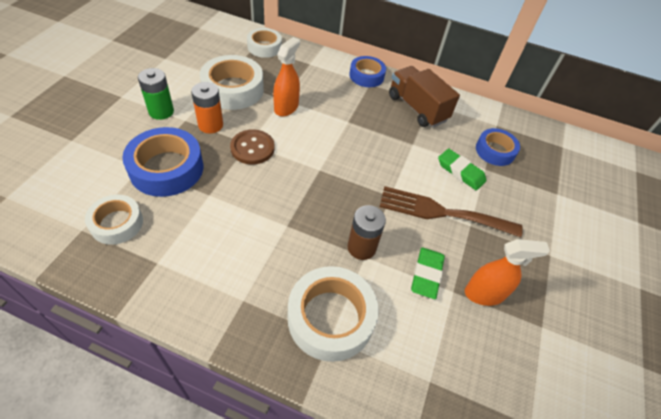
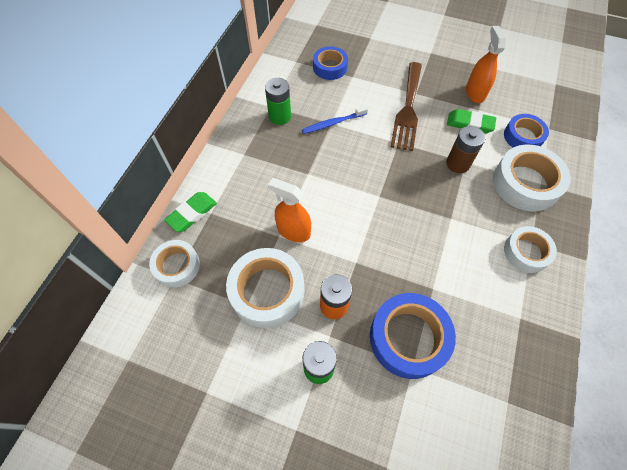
camera: 85 degrees left, 10 degrees up
white tape [85,195,143,245] -> white tape moved to [504,226,557,273]
brown button [230,129,275,165] -> none
blue tape [349,56,386,87] -> blue tape moved to [504,114,549,147]
brown truck [389,66,460,127] -> green battery [265,78,291,125]
green eraser [438,149,486,190] -> green eraser moved to [164,192,217,232]
none -> blue toothbrush [302,106,368,134]

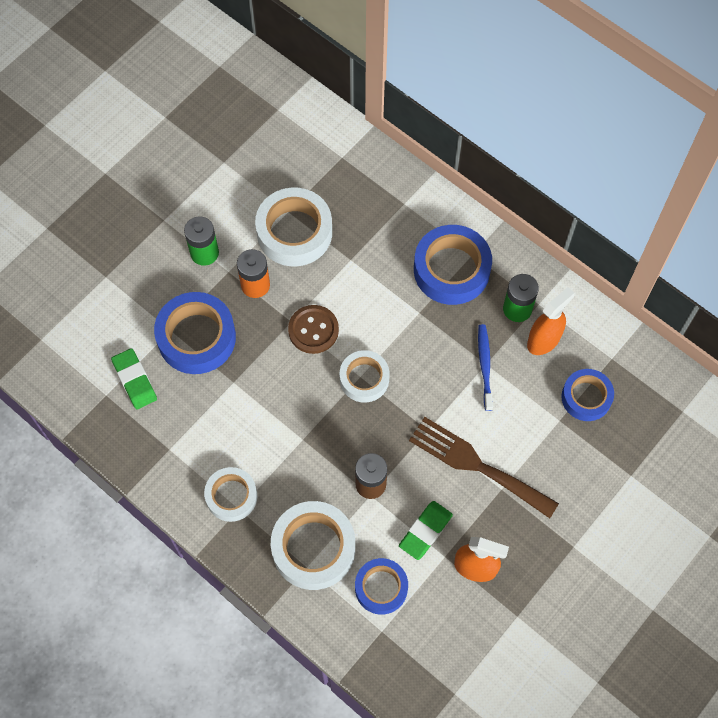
camera: 110 degrees right, 5 degrees up
white tape [149,240,200,288] -> white tape moved to [340,350,390,403]
green eraser [164,192,217,232] -> green eraser moved to [111,348,157,409]
orange spray bottle [268,178,311,242] -> orange spray bottle moved to [527,287,575,355]
none -> brown button [288,305,339,354]
none -> blue tape [414,225,492,305]

